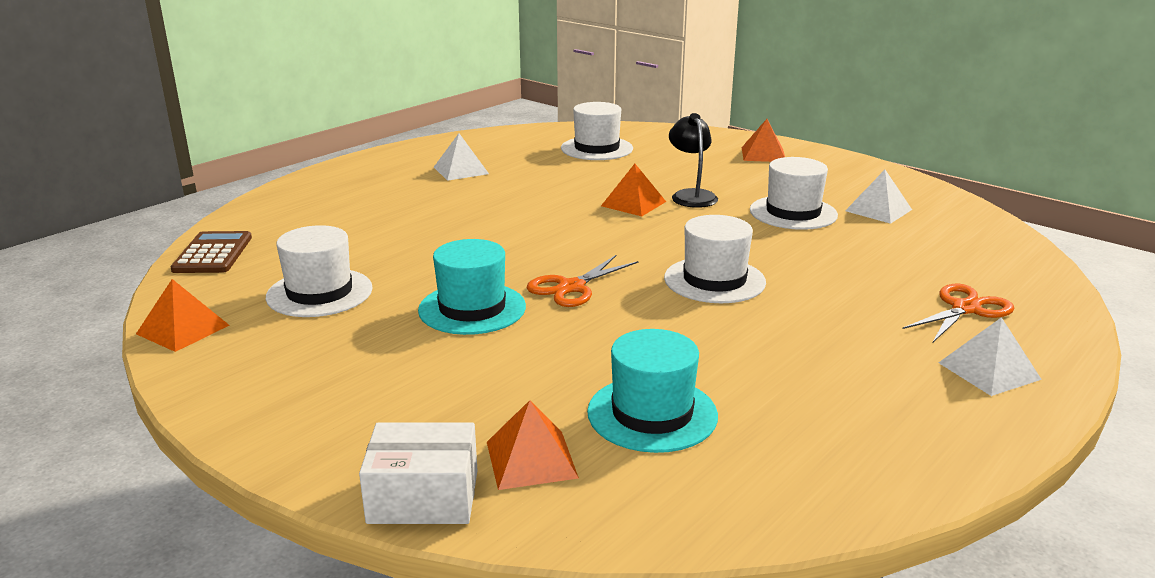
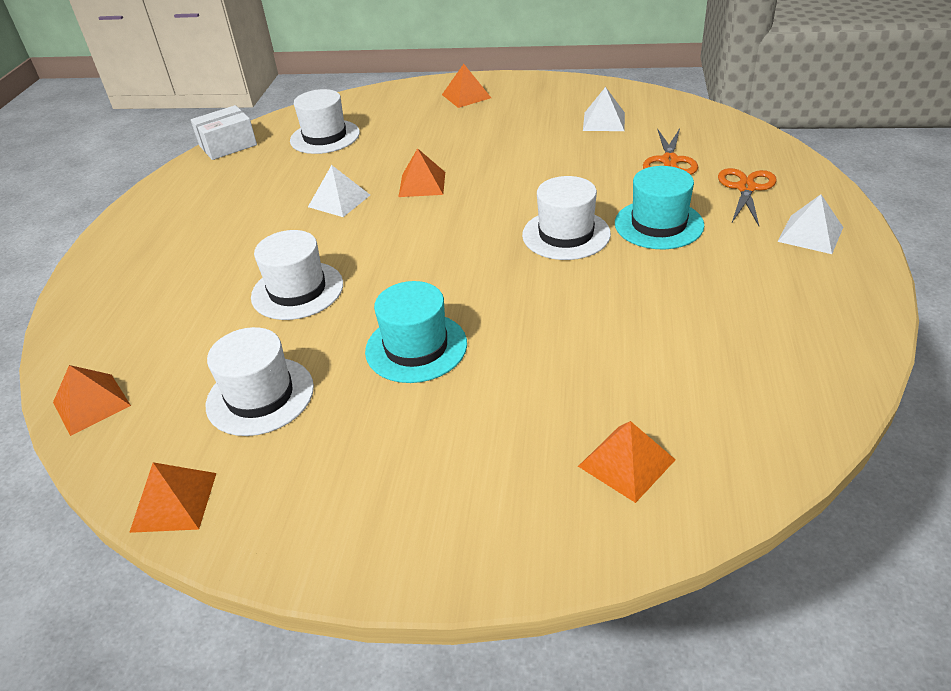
camera: 30 degrees left, 15 degrees up
brown calculator [171,231,252,273] -> orange pyramid [53,365,131,436]
white box [359,423,478,524] -> white box moved to [191,105,257,160]
white pyramid [434,133,489,181] -> white pyramid moved to [308,165,370,217]
orange scissors [526,254,639,307] -> orange scissors moved to [643,128,698,175]
turquoise hat [587,329,718,453] -> turquoise hat moved to [615,166,704,249]
black lamp [669,113,718,208] -> none
white hat [750,157,838,230] -> white hat moved to [251,230,343,320]

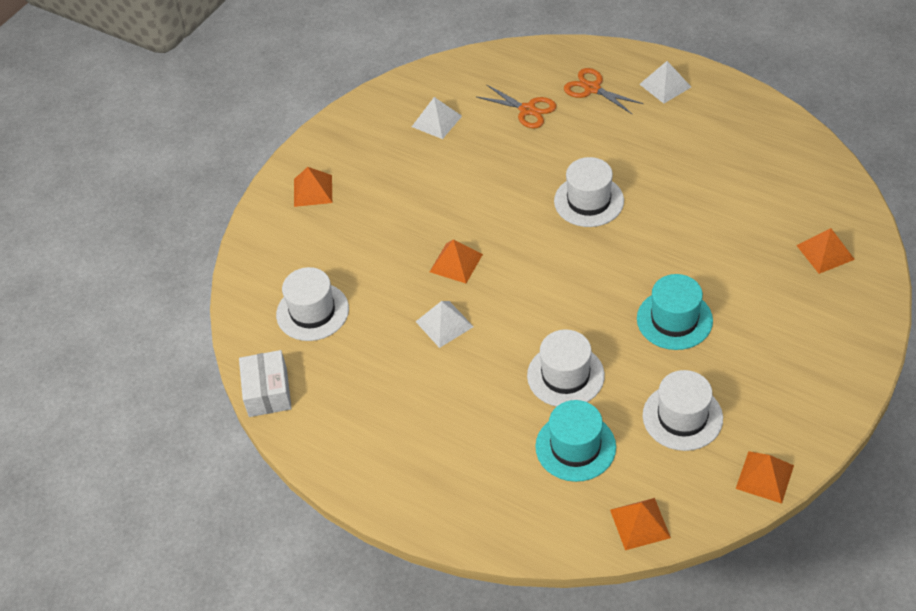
camera: 65 degrees left, 10 degrees up
turquoise hat [615,166,704,249] -> turquoise hat moved to [535,400,616,482]

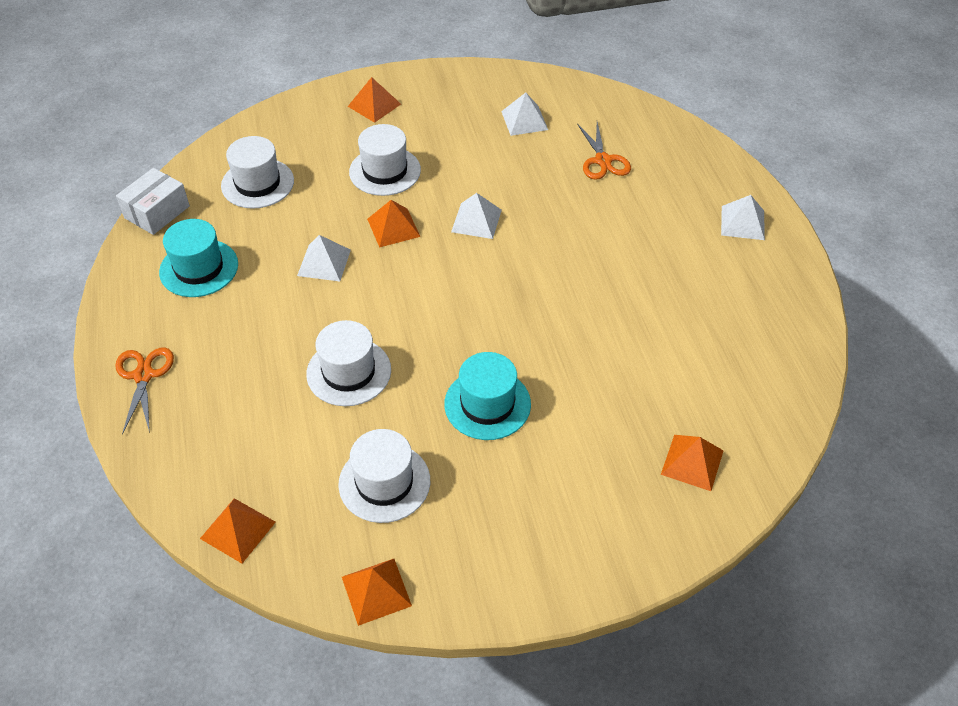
camera: 40 degrees right, 0 degrees up
turquoise hat [535,400,616,482] -> turquoise hat moved to [159,219,238,297]
white hat [554,157,624,227] -> white hat moved to [349,124,421,196]
orange scissors [564,68,644,114] -> orange scissors moved to [115,347,174,434]
none -> white pyramid [451,193,502,239]

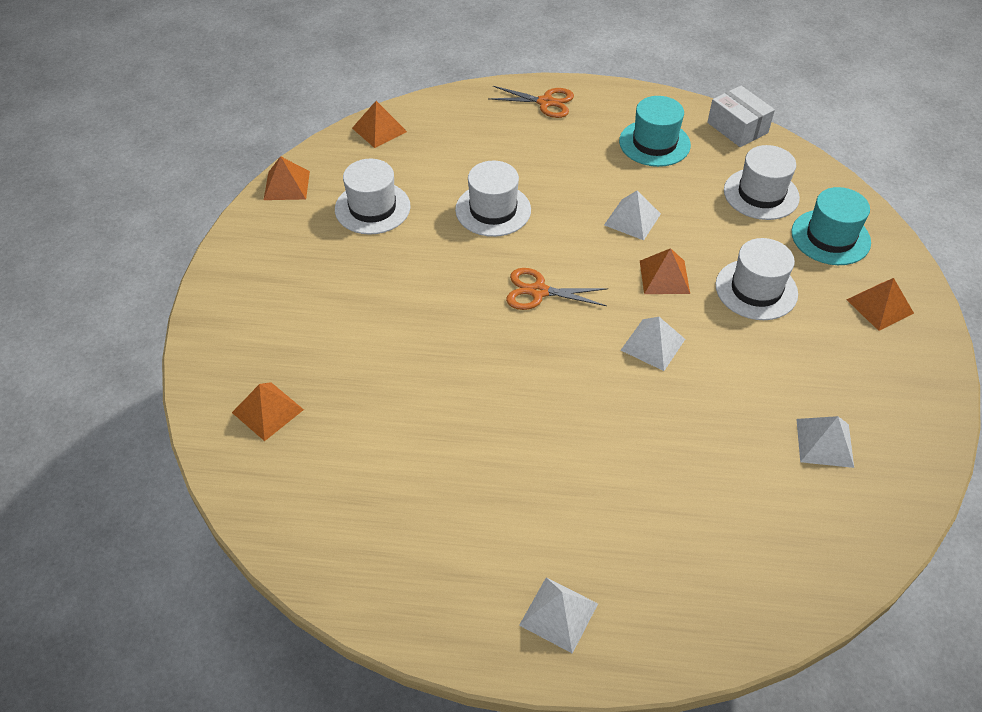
camera: 110 degrees right, 0 degrees up
turquoise hat [444,352,531,440] -> turquoise hat moved to [791,187,871,265]
orange scissors [577,122,631,180] -> orange scissors moved to [506,268,608,310]

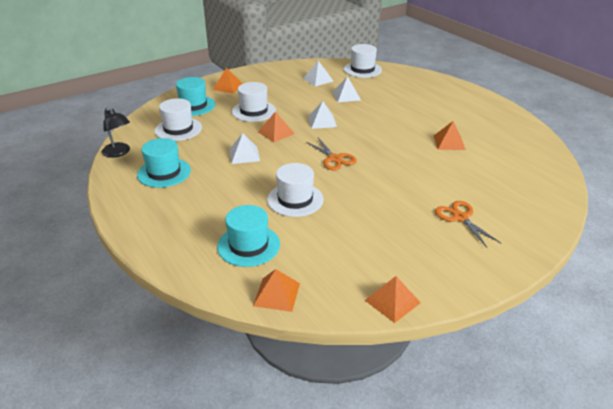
camera: 130 degrees left, 15 degrees down
orange pyramid [232,382,304,441] -> orange pyramid moved to [434,121,466,150]
white hat [335,159,411,235] -> white hat moved to [343,44,382,78]
orange scissors [488,86,574,118] -> orange scissors moved to [435,201,502,248]
white pyramid [519,577,598,654] -> white pyramid moved to [333,76,361,102]
white box [707,86,775,147] -> black lamp [102,108,130,158]
none -> turquoise hat [217,205,280,267]

